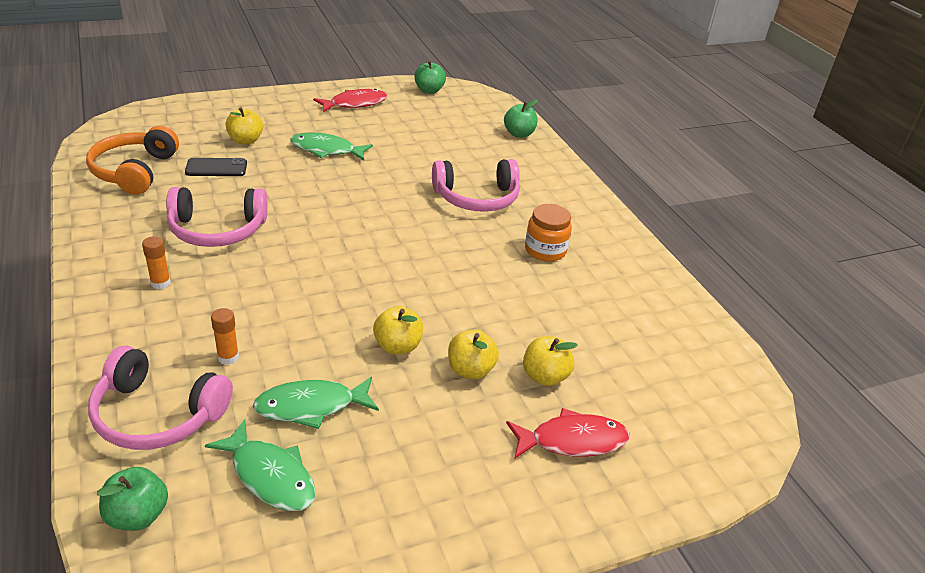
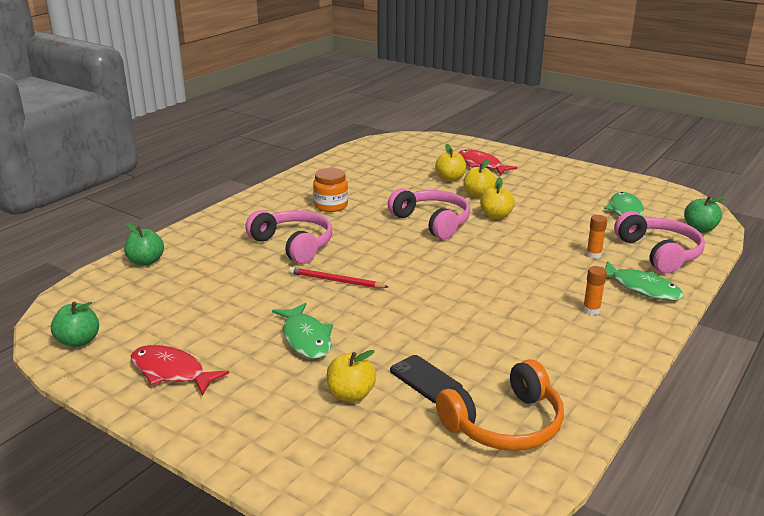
camera: 120 degrees left, 10 degrees down
pink headphones [166,187,268,247] -> pink headphones moved to [388,188,470,240]
green fish [253,377,379,429] -> green fish moved to [605,261,684,301]
none -> red pencil [289,267,388,288]

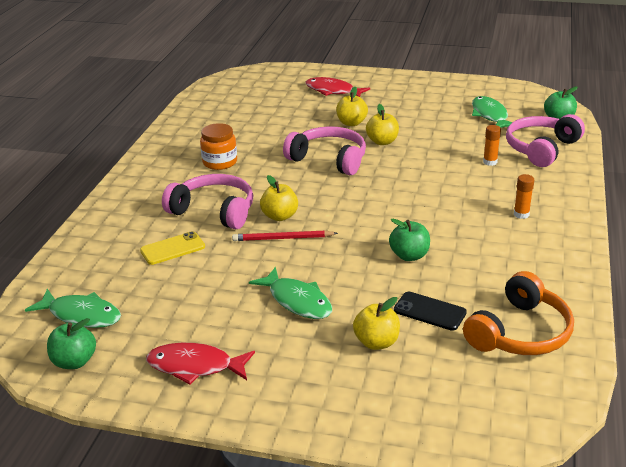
camera: 20 degrees left, 5 degrees up
green apple [124,223,164,266] -> green apple moved to [389,219,430,261]
yellow apple [435,144,466,182] -> yellow apple moved to [260,175,298,221]
green fish [605,261,684,301] -> green fish moved to [25,289,121,328]
pink headphones [614,211,705,274] -> pink headphones turned 105 degrees counterclockwise [506,114,585,167]
none -> yellow phone [140,231,205,265]

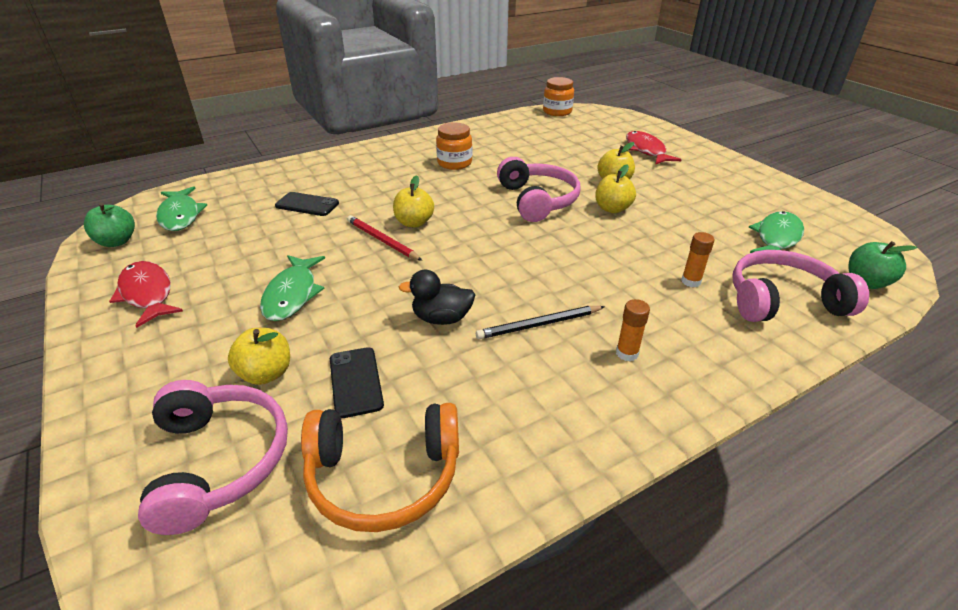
camera: 45 degrees right, 5 degrees up
yellow phone [140,231,205,265] -> black phone [275,192,339,216]
pink headphones [162,174,253,229] -> pink headphones moved to [138,380,288,535]
green apple [389,219,430,261] -> black duck [399,270,475,325]
none -> black pencil [476,306,605,339]
none -> orange jar [543,77,574,116]

